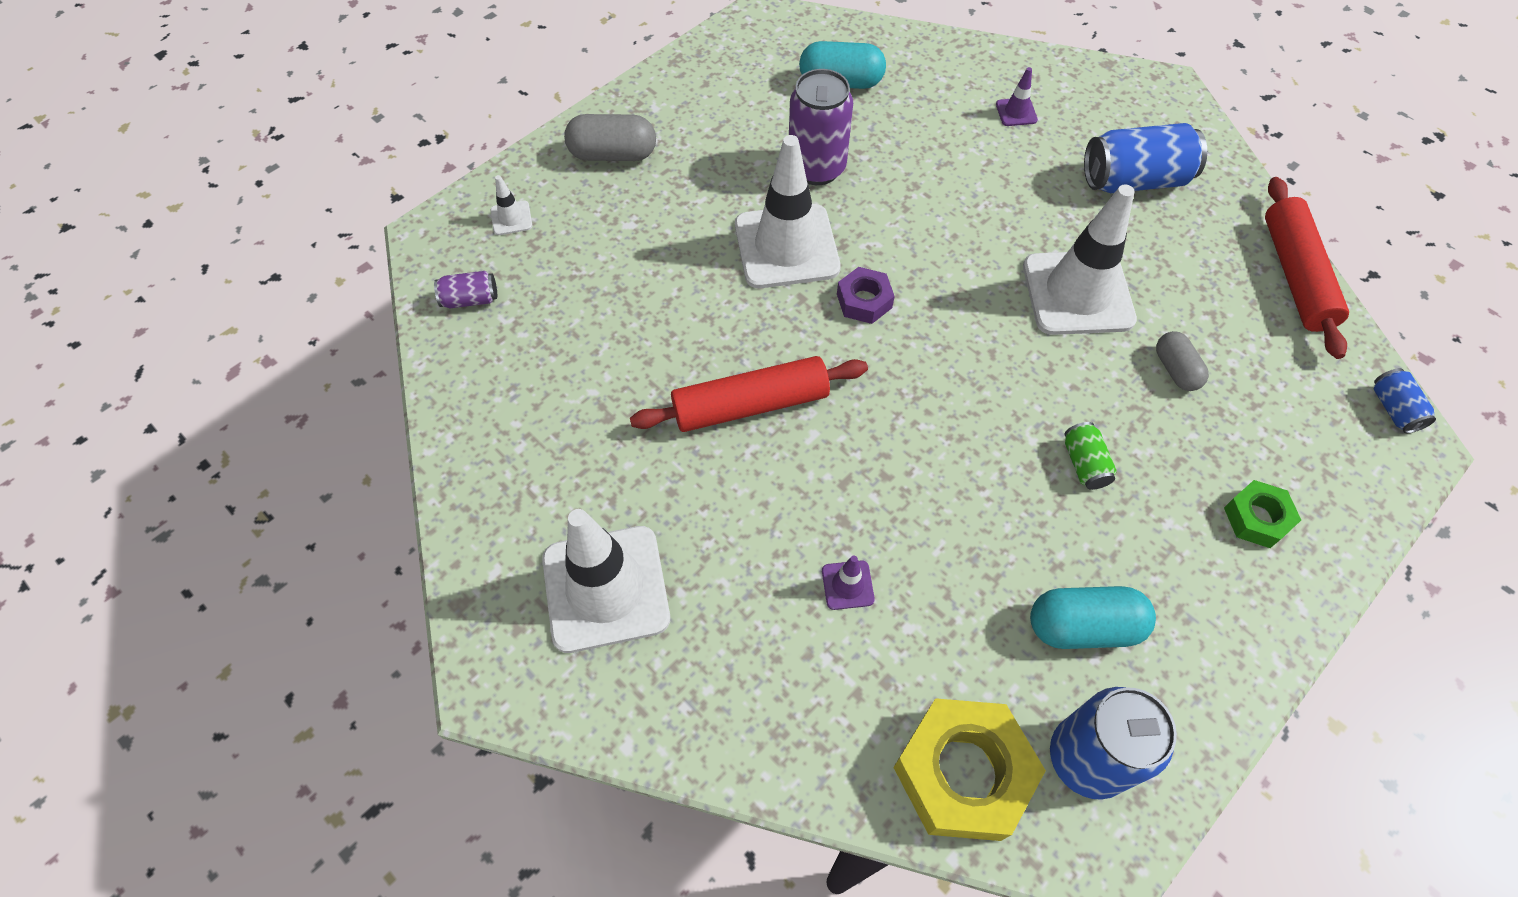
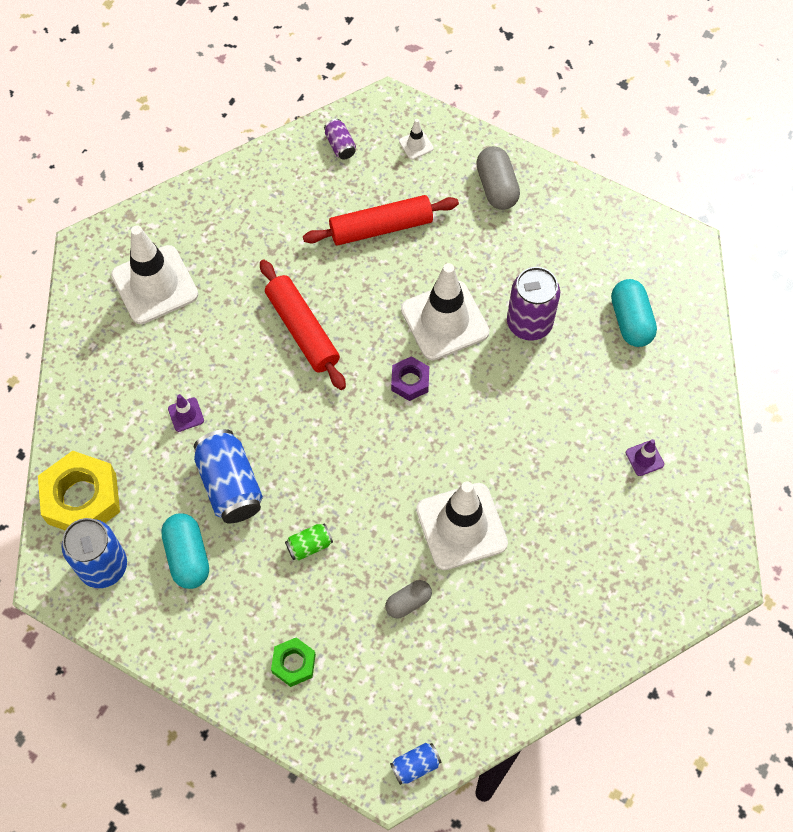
camera: 75 degrees right, 5 degrees up
blue can [1084,123,1207,193] -> blue can moved to [194,429,263,523]
red rolling pin [1265,177,1349,359] -> red rolling pin moved to [303,195,459,245]

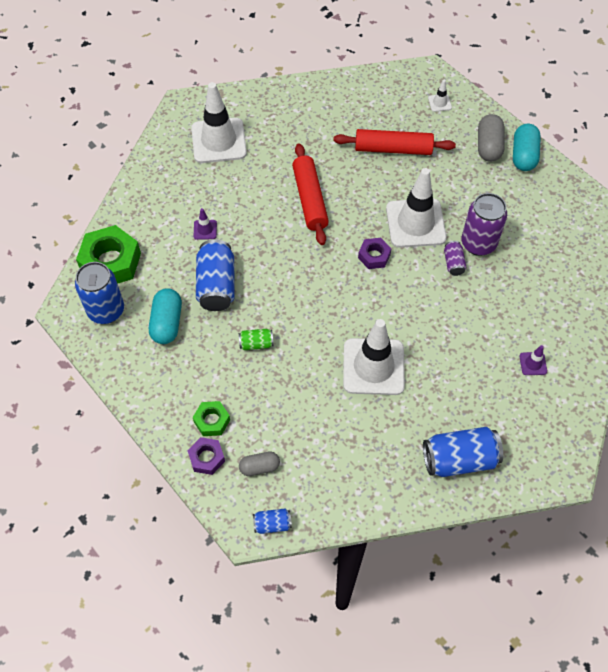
camera: 20 degrees right, 5 degrees down
yellow nut [38,451,120,531] -> green nut [76,225,141,284]
purple can [324,119,356,160] -> purple can moved to [444,241,466,276]
grey capsule [385,580,432,619] -> grey capsule moved to [239,451,280,476]
turquoise capsule [611,279,657,347] -> turquoise capsule moved to [513,124,541,171]
none -> purple nut [187,437,225,475]
none -> blue can [423,427,503,477]

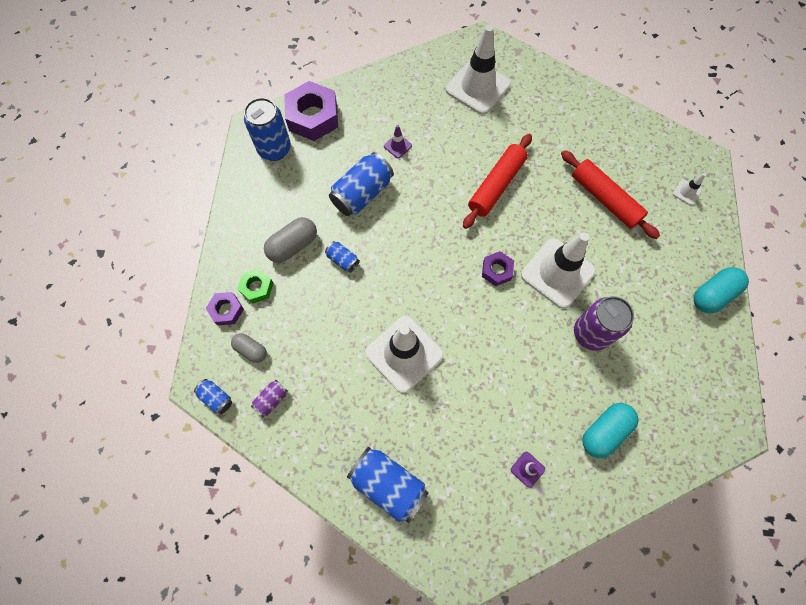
camera: 45 degrees right, 10 degrees up
green nut [76,225,141,284] -> purple nut [284,81,338,141]
turquoise capsule [149,288,182,344] -> turquoise capsule moved to [582,403,639,458]
green can [239,329,274,350] -> blue can [325,241,360,273]
purple can [444,241,466,276] -> purple can moved to [251,380,288,417]
grey capsule [478,114,505,162] -> grey capsule moved to [264,217,317,263]

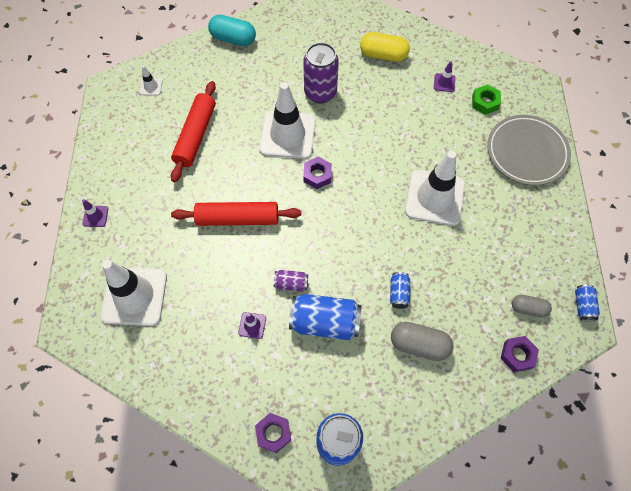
camera: 125 degrees left, 5 degrees down
grey capsule [231,333,267,363] -> grey capsule turned 75 degrees counterclockwise [512,295,552,318]
green nut [237,268,273,304] -> green nut moved to [472,84,501,115]
purple can [251,380,288,417] -> purple can moved to [273,270,308,292]
purple nut [284,81,338,141] -> purple nut [255,413,291,453], size x0.53
blue can [347,447,429,523] -> grey plate [487,115,571,185]
turquoise capsule [582,403,639,458] -> yellow capsule [360,32,410,62]
none -> purple traffic cone [82,199,108,227]

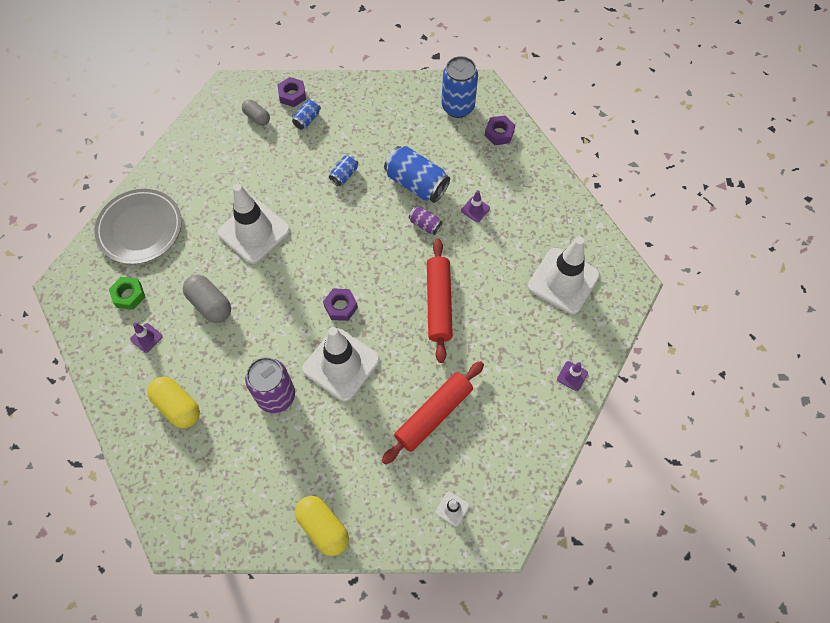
camera: 150 degrees left, 0 degrees up
red rolling pin [171,202,302,226] -> red rolling pin turned 60 degrees clockwise [427,239,453,363]
turquoise capsule [208,15,256,46] -> yellow capsule [295,496,349,556]
grey capsule [391,322,453,361] -> grey capsule moved to [183,275,231,323]
blue can [575,284,600,321] -> blue can moved to [292,99,321,129]

